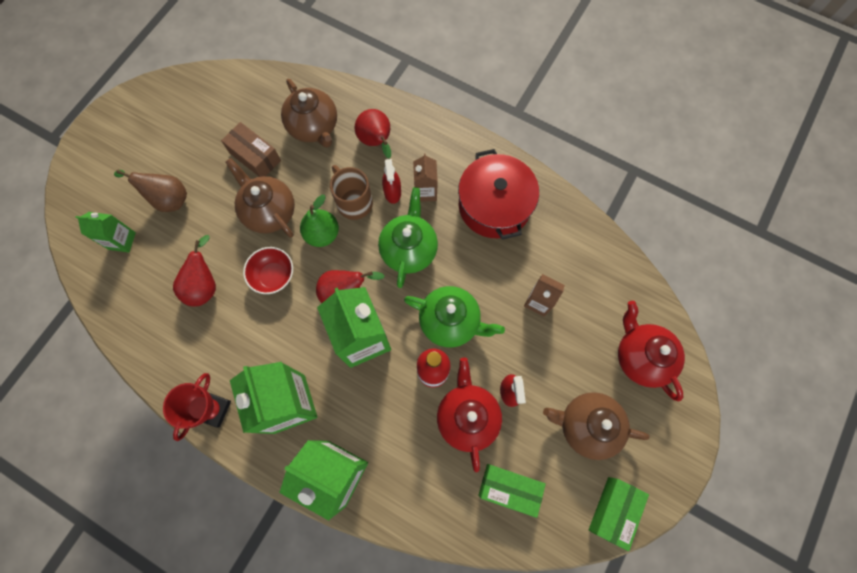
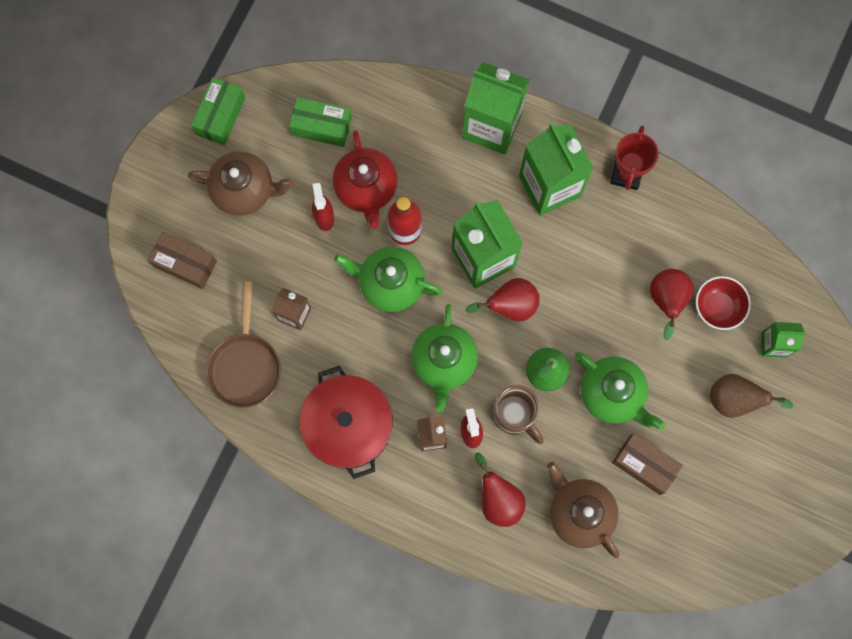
camera: 175 degrees right, 5 degrees up
brown teapot [225,158,295,238] -> green teapot [575,352,665,430]
red bowl [243,247,293,294] -> red bowl moved to [696,276,751,330]
red teapot [618,301,685,401] -> brown box [148,232,217,289]
none -> brown pan [206,281,281,408]

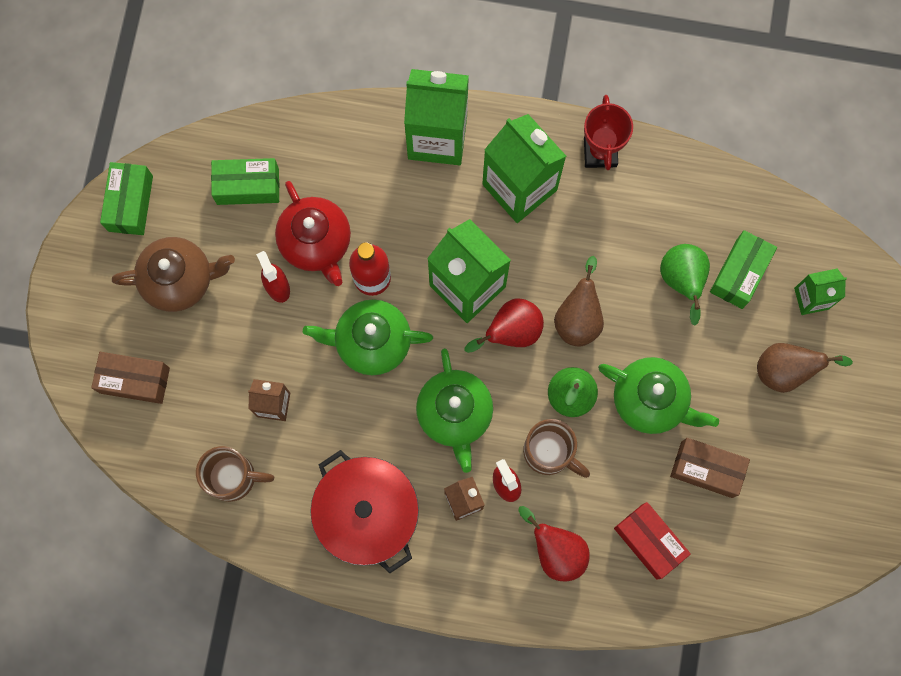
camera: 15 degrees left, 0 degrees up
brown pan [206,281,281,408] -> brown mug [196,446,274,502]
brown teapot [547,462,620,558] -> red box [614,502,691,579]
red pear [650,269,694,340] -> green pear [660,244,710,326]
red bowl [696,276,751,330] -> green box [710,230,777,309]
none -> brown pear [554,256,604,346]

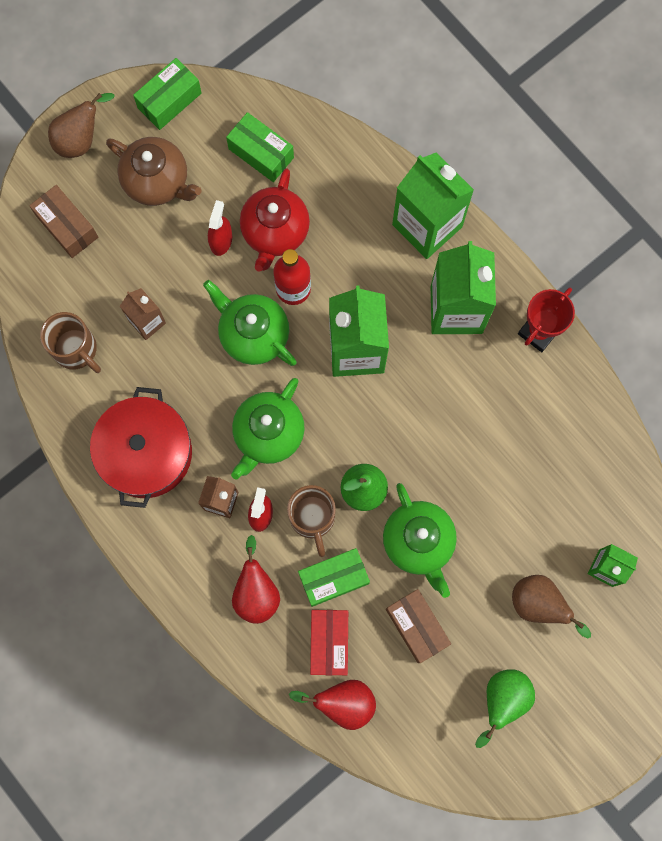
camera: 40 degrees right, 0 degrees up
red pear [464,299,544,353] -> red pear moved to [289,680,376,730]
brown pear [554,256,604,346] -> brown pear moved to [48,93,115,158]
green pear [660,244,710,326] -> green pear moved to [475,669,535,748]
green box [710,230,777,309] -> green box moved to [298,548,370,607]

